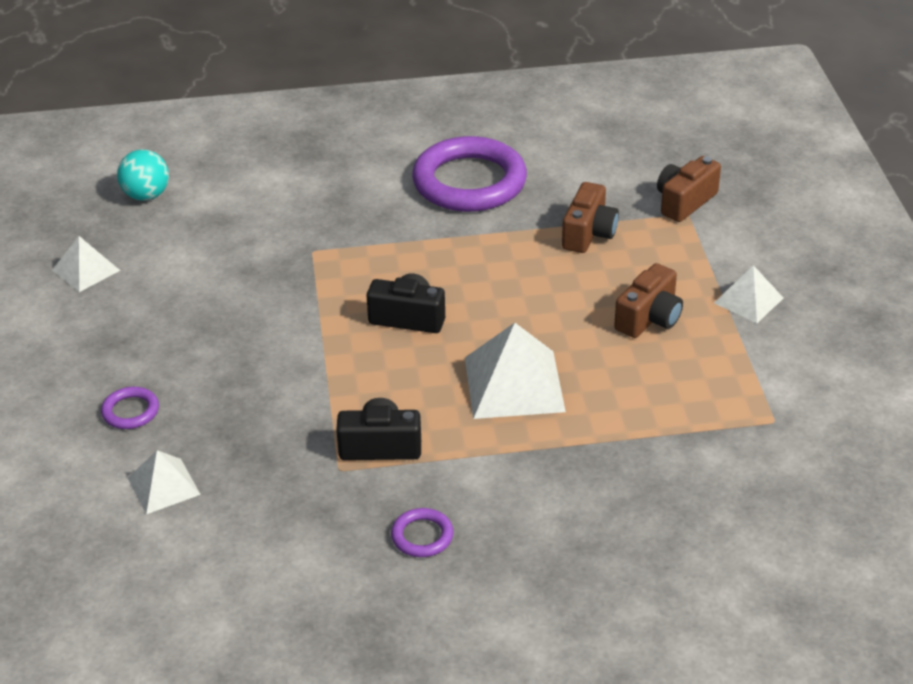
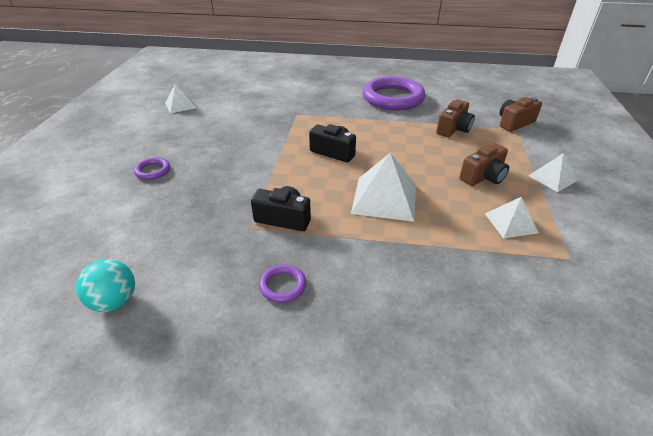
camera: 15 degrees right, 0 degrees up
turquoise ball [117,149,169,201] -> turquoise ball moved to [76,259,135,312]
white pyramid [128,450,201,514] -> white pyramid moved to [485,197,539,238]

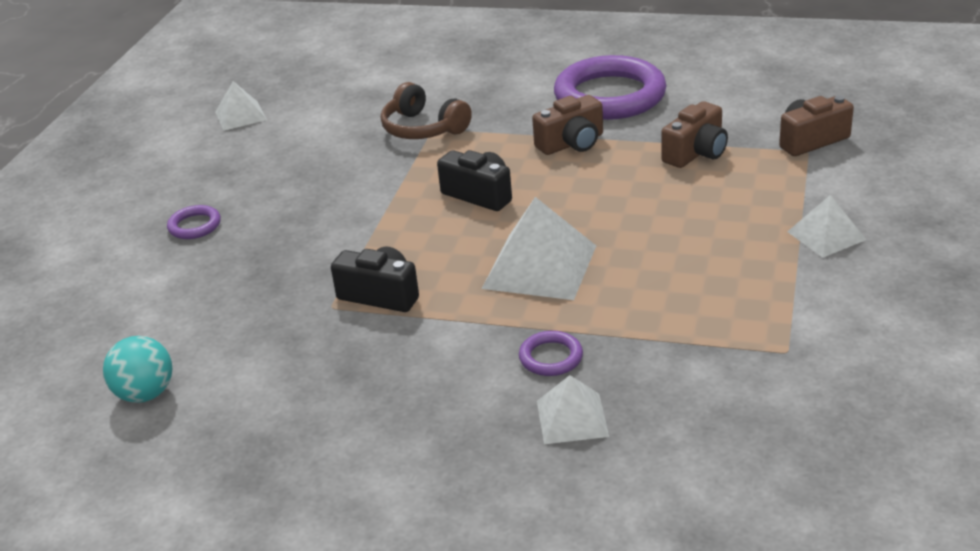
camera: 10 degrees right, 5 degrees down
purple ring [259,265,306,303] -> purple ring moved to [519,331,583,376]
brown camera [459,143,509,186] -> brown camera moved to [532,95,603,155]
white pyramid [485,197,539,238] -> white pyramid moved to [537,375,609,444]
none -> brown headphones [381,82,472,139]

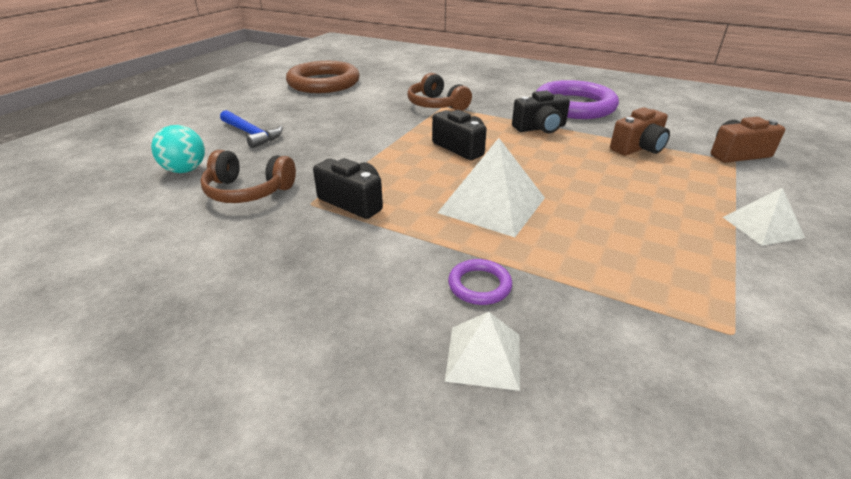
camera: 10 degrees right, 0 degrees up
turquoise ball [103,336,172,403] -> turquoise ball moved to [151,125,205,173]
purple ring [167,205,221,239] -> blue hammer [220,110,283,148]
white pyramid [215,81,267,131] -> brown ring [286,61,360,93]
brown camera [532,95,603,155] -> black camera [512,90,570,133]
none -> brown headphones [200,150,296,203]

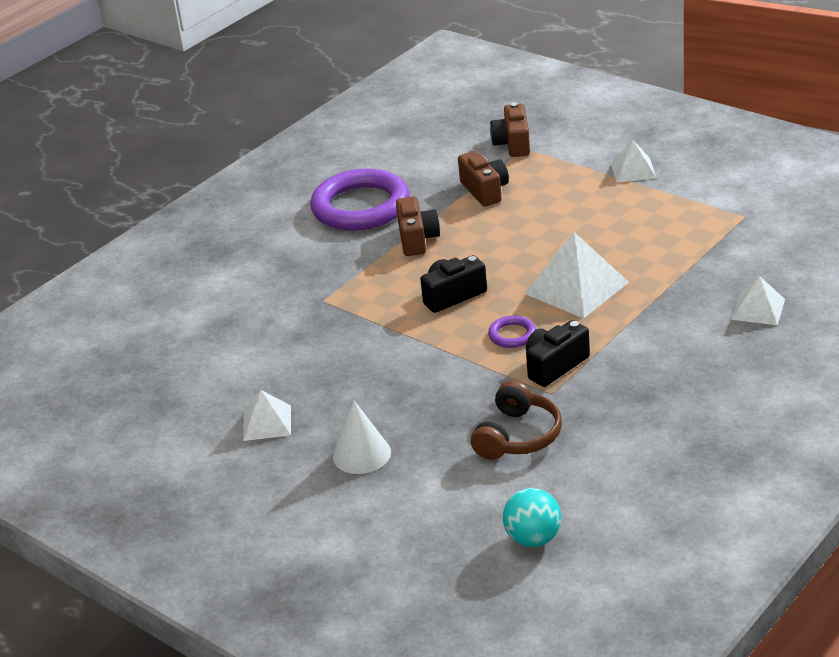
camera: 75 degrees left, 0 degrees up
turquoise ball [151,125,205,173] -> turquoise ball moved to [503,488,561,547]
blue hammer [220,110,283,148] -> white cone [333,400,391,474]
brown ring [286,61,360,93] -> none
brown headphones [407,73,472,111] -> none
purple ring [448,259,512,305] -> purple ring moved to [488,316,536,348]
black camera [512,90,570,133] -> brown camera [396,196,440,256]
none -> white pyramid [243,390,291,441]

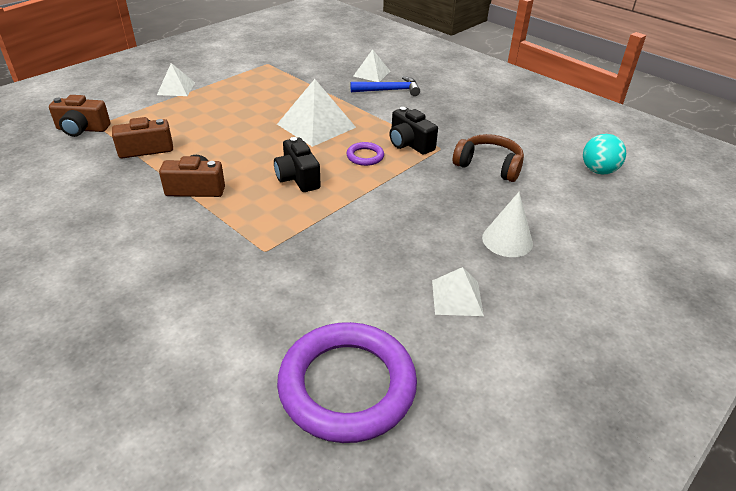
camera: 90 degrees left, 5 degrees up
purple ring [310,169,410,231] -> purple ring moved to [277,322,417,443]
none -> blue hammer [350,76,420,96]

